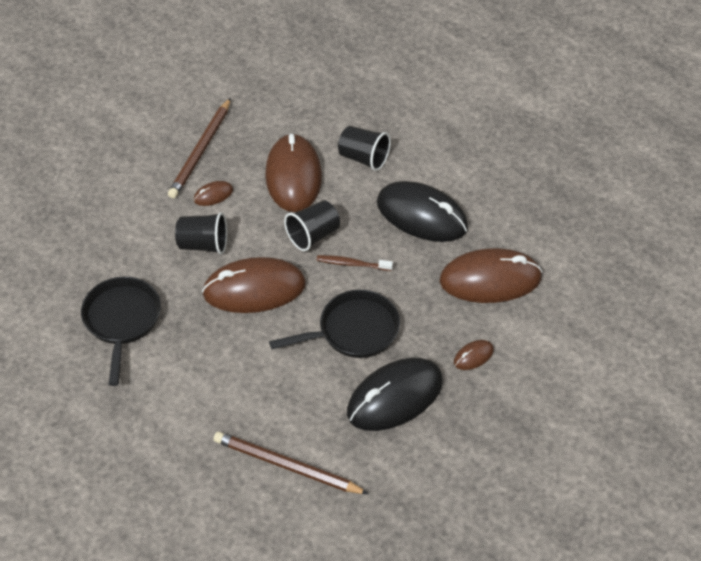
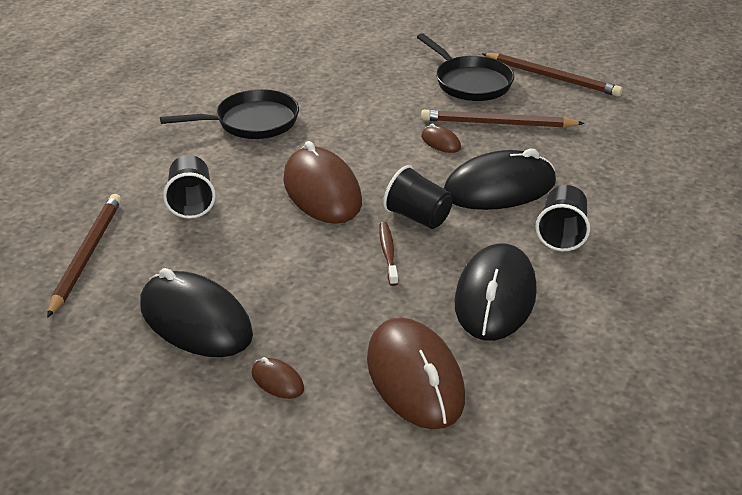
camera: 75 degrees right, 15 degrees down
black cup [175,212,227,254] -> black cup moved to [163,155,216,219]
brown mouse [265,133,322,212] -> black mouse [444,149,556,210]
black pan [269,290,400,358] -> black pan moved to [417,33,514,101]
none -> brown pencil [482,53,623,97]

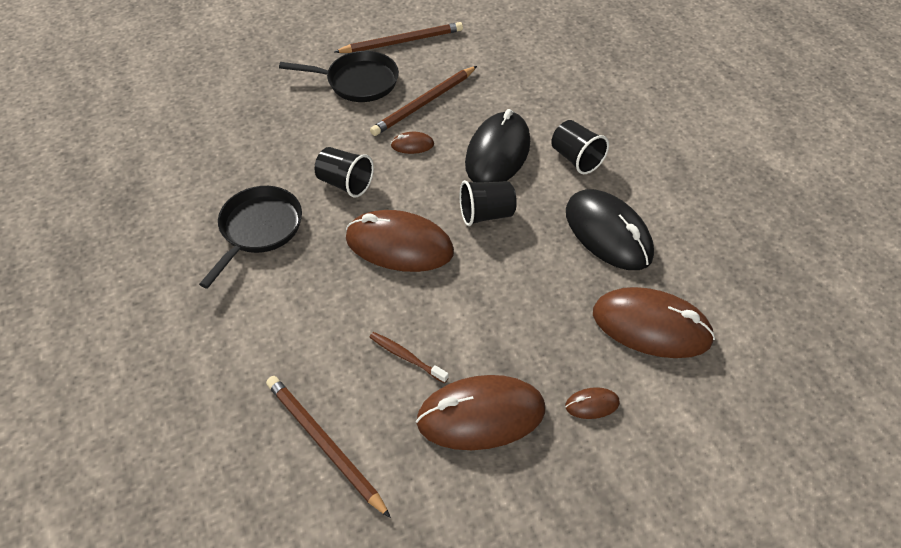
camera: 50 degrees left, 15 degrees up
black mouse [140,268,253,357] -> brown mouse [416,375,545,450]
black cup [163,155,216,219] -> black cup moved to [315,147,374,198]
brown toothbrush [379,222,398,286] -> brown toothbrush moved to [369,332,449,383]

